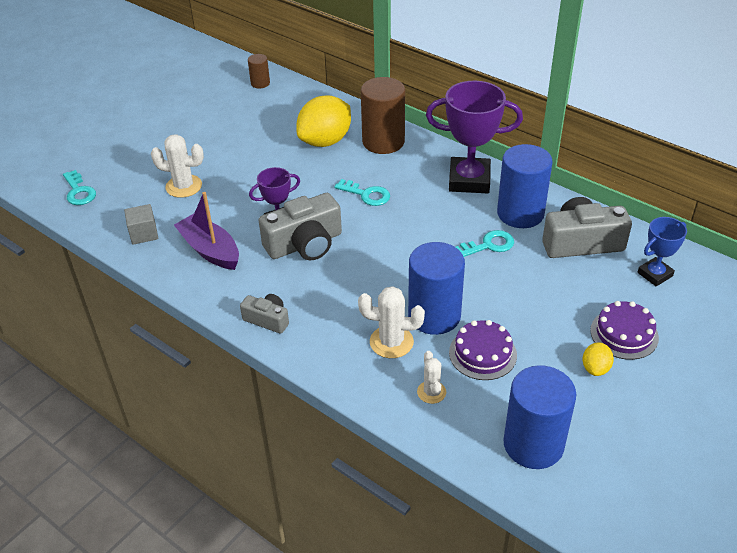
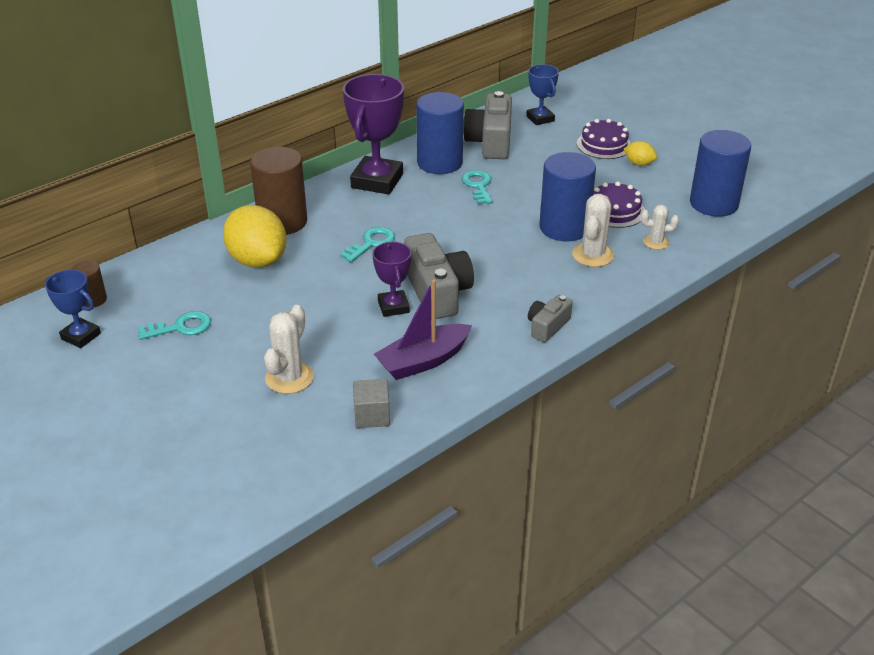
camera: 80 degrees left, 5 degrees down
turquoise key [63,170,96,205] -> turquoise key moved to [138,311,211,340]
none -> blue trophy [45,270,101,348]

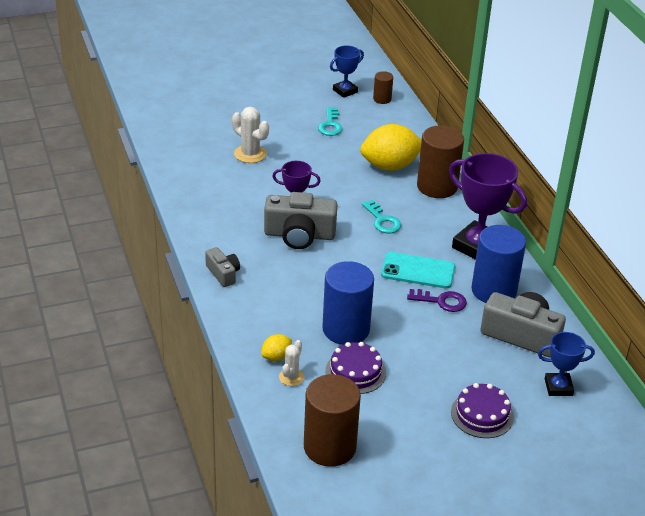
camera: 110 degrees right, 0 degrees up
grey cube [353,379,390,428] -> none
purple boat [374,280,472,380] -> none
turquoise key [461,170,493,204] -> purple key [407,289,467,312]
white cactus [572,194,614,267] -> none
yellow lemon [624,141,657,166] -> yellow lemon moved to [261,334,292,361]
blue cylinder [690,130,751,217] -> brown cylinder [304,374,361,467]
none -> turquoise phone [381,252,455,288]

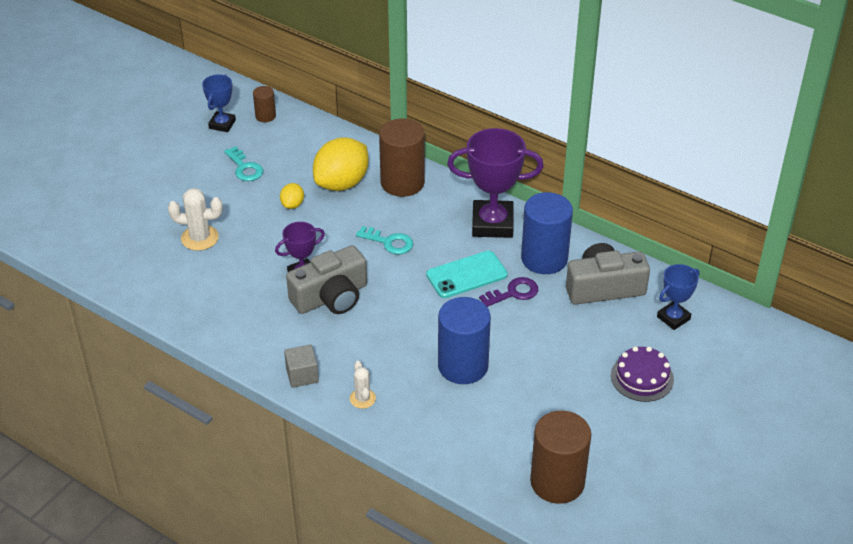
camera: 35 degrees left, 5 degrees up
grey camera [205,247,240,287] -> grey cube [284,345,319,388]
yellow lemon [261,334,292,361] -> yellow lemon moved to [280,183,304,209]
white cactus [279,340,304,386] -> white cactus moved to [350,361,376,409]
purple cake [325,342,386,394] -> none

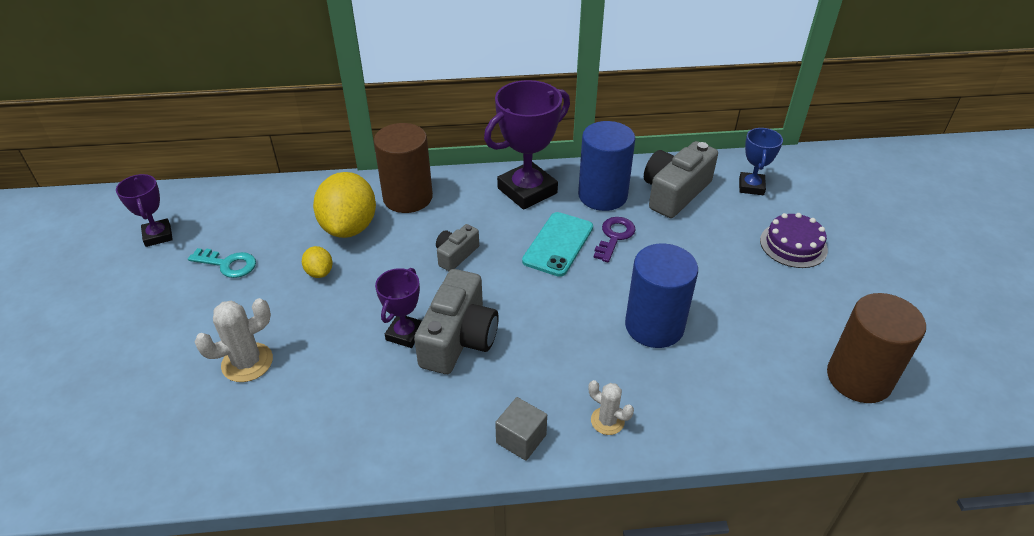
camera: 40 degrees left, 0 degrees up
blue trophy [202,74,236,132] -> purple trophy [116,174,173,247]
brown cylinder [253,86,276,122] -> none
turquoise key [356,226,413,254] -> grey camera [436,224,479,271]

